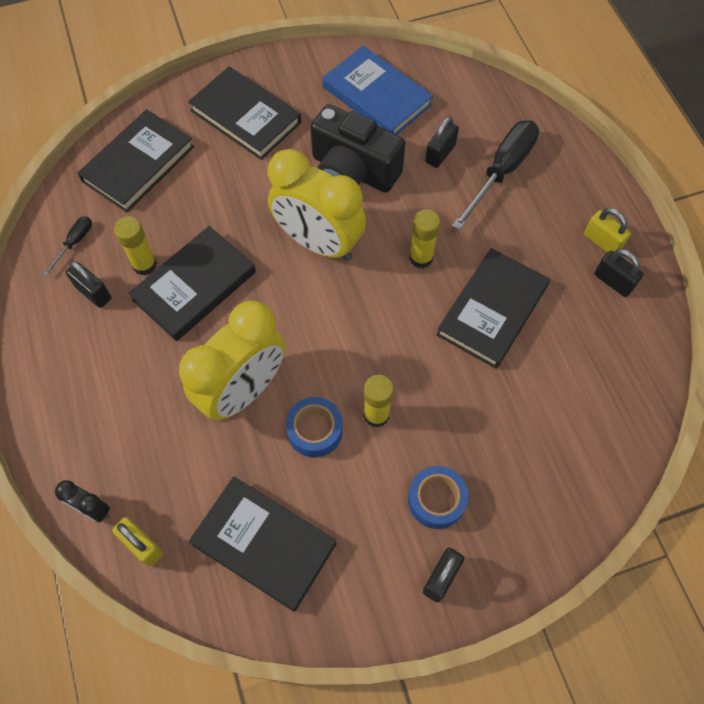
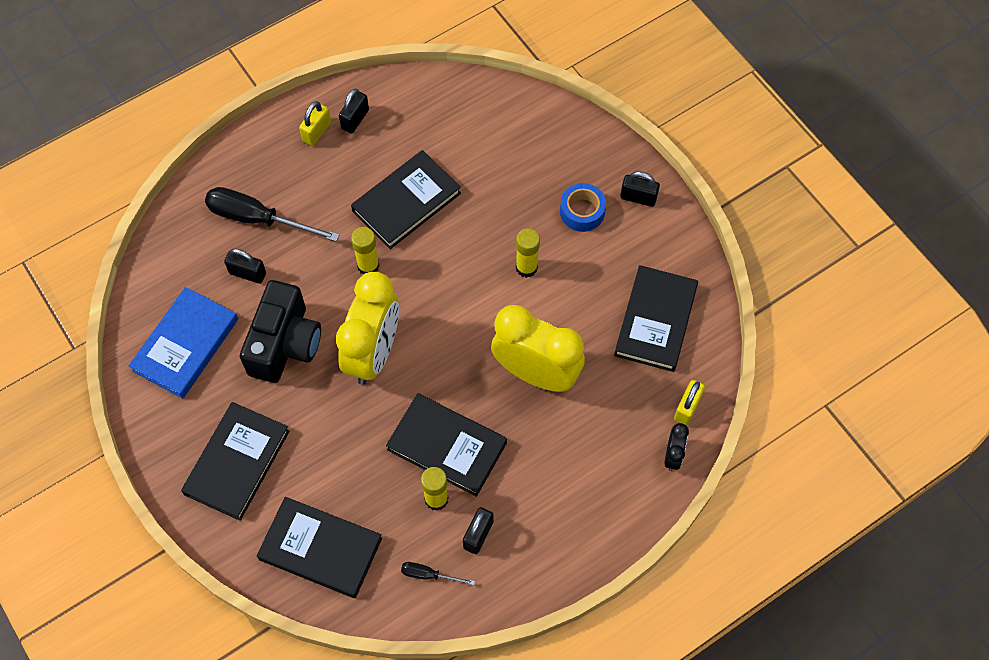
camera: 105 degrees left, 0 degrees up
blue tape [286,397,343,457] -> none
black book [436,248,550,369] -> black book turned 60 degrees counterclockwise [351,150,461,249]

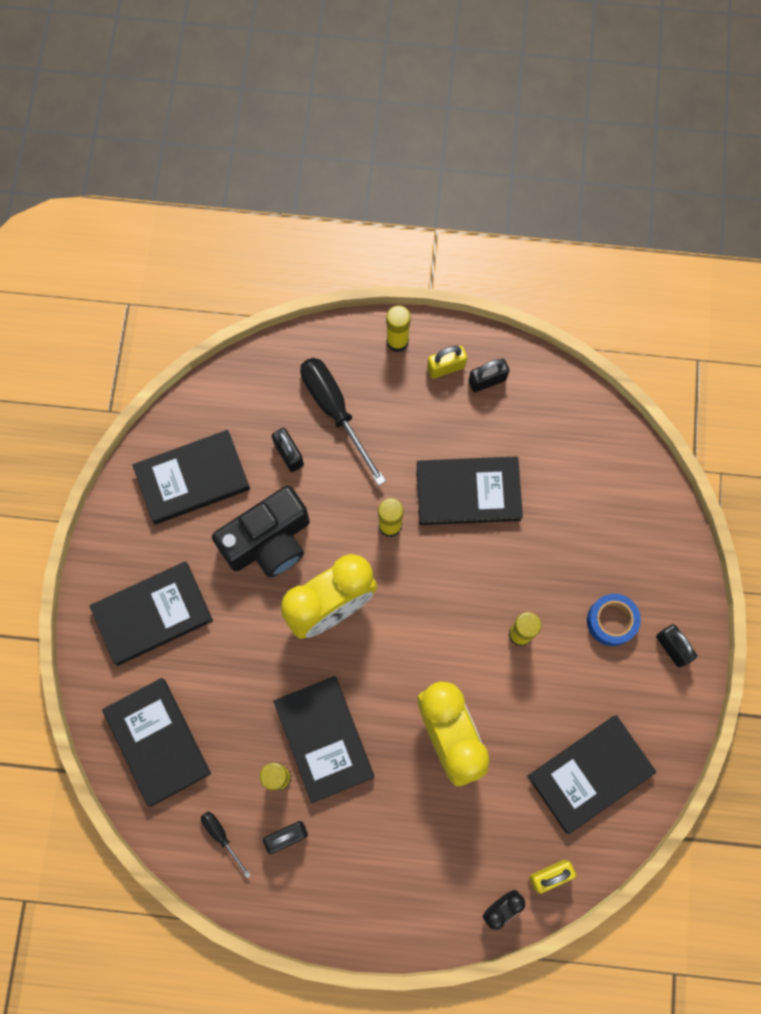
camera: 40 degrees right, 10 degrees up
blue book [129,287,238,399] -> black book [132,430,250,525]
none -> yellow glue stick [386,305,411,352]

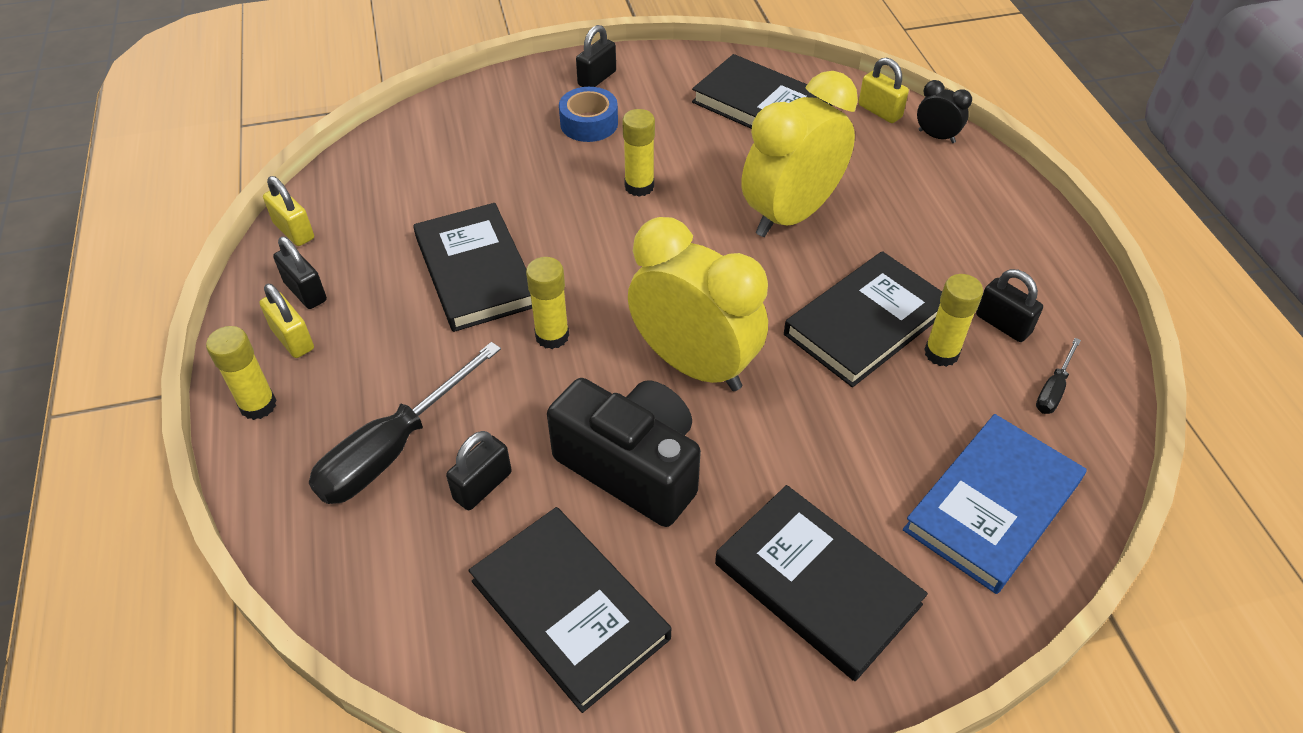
camera: 110 degrees left, 25 degrees down
black book [102,678,211,807] -> blue book [903,414,1086,594]
none -> yellow padlock [263,176,314,246]

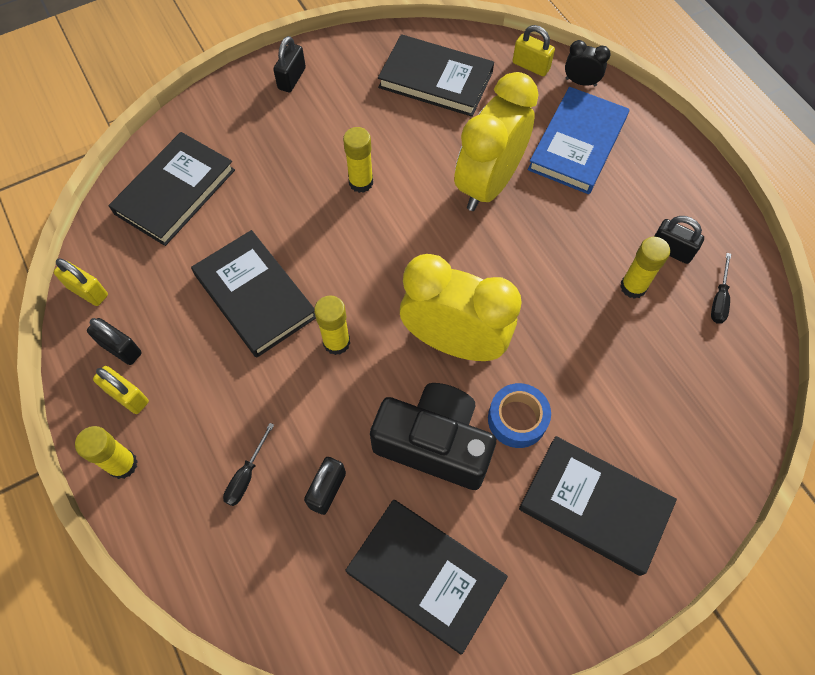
camera: 15 degrees left, 15 degrees up
black screwdriver [309,342,501,504] -> black screwdriver [223,423,274,506], size x0.47
blue tape [559,87,618,142] -> blue tape moved to [488,383,551,448]
black book [784,251,942,387] -> black book moved to [109,132,235,246]
blue book [903,414,1086,594] -> blue book moved to [528,87,629,194]

